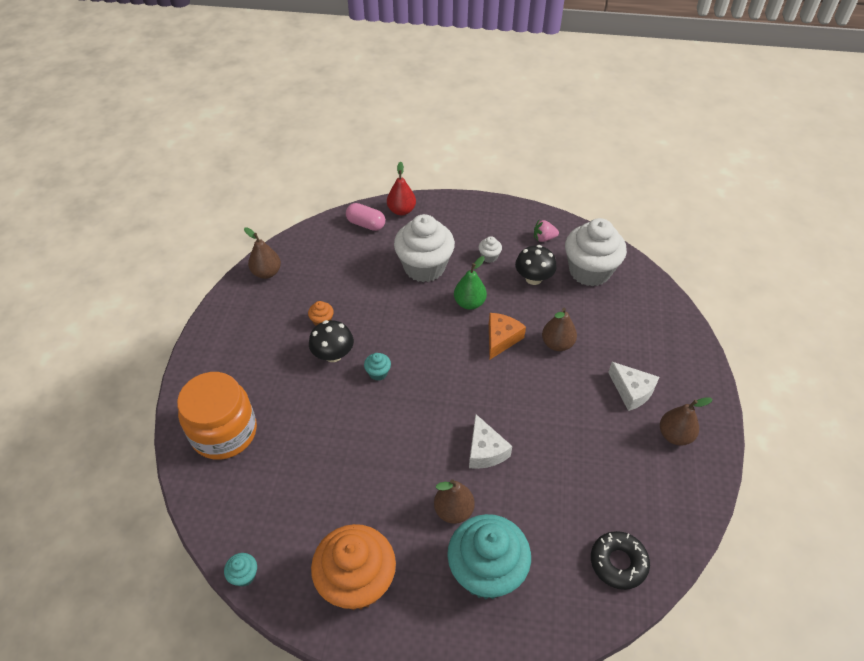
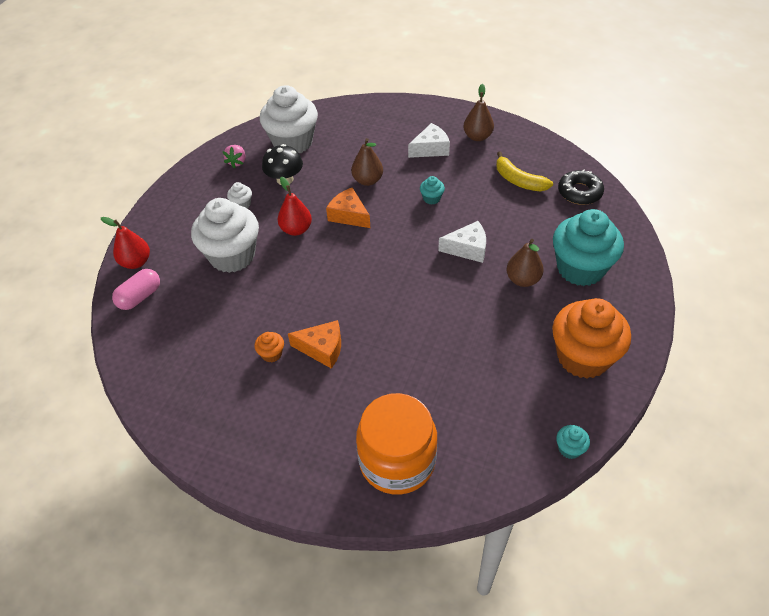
camera: 75 degrees left, 0 degrees up
brown pear [244,227,281,279] -> none
black mushroom [309,320,354,362] -> orange cheese [288,320,341,369]
turquoise cupcake [364,353,391,381] -> turquoise cupcake moved to [420,176,445,204]
green pear [454,256,487,310] -> red pear [278,177,312,236]
none -> yellow banana [496,151,553,191]

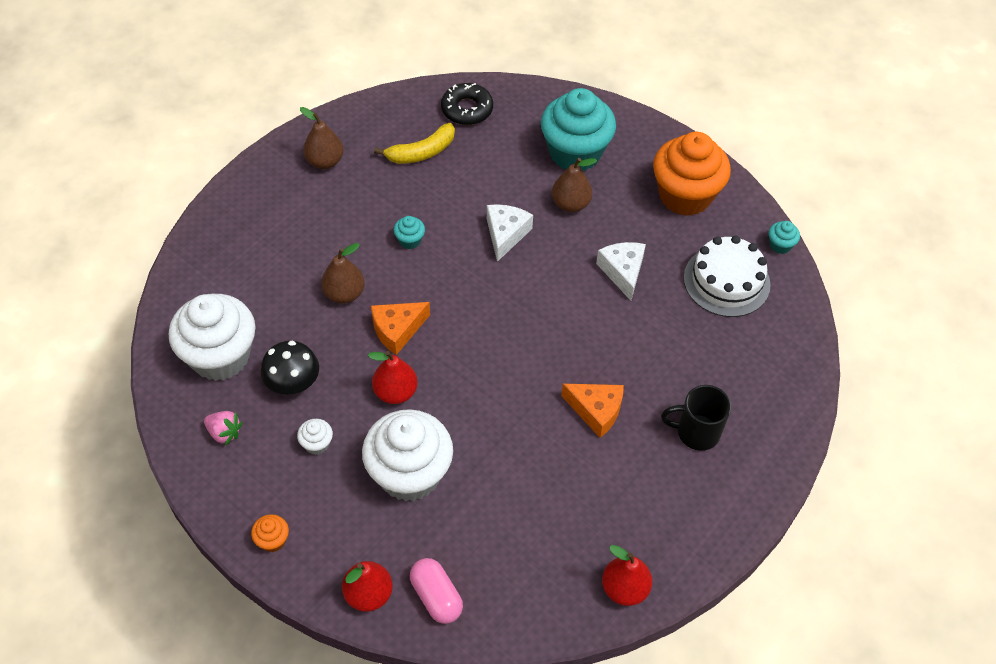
camera: 75 degrees left, 5 degrees up
orange cupcake [254,332,284,362] -> orange cupcake moved to [251,514,289,552]
orange cheese [288,320,341,369] -> orange cheese turned 90 degrees clockwise [561,384,624,438]
orange jar [356,393,437,495] -> none
white cheese [408,123,450,158] -> white cheese moved to [596,242,646,301]
none -> red pear [602,545,652,606]
none -> black mug [661,385,731,451]
none -> white cake [684,235,771,317]

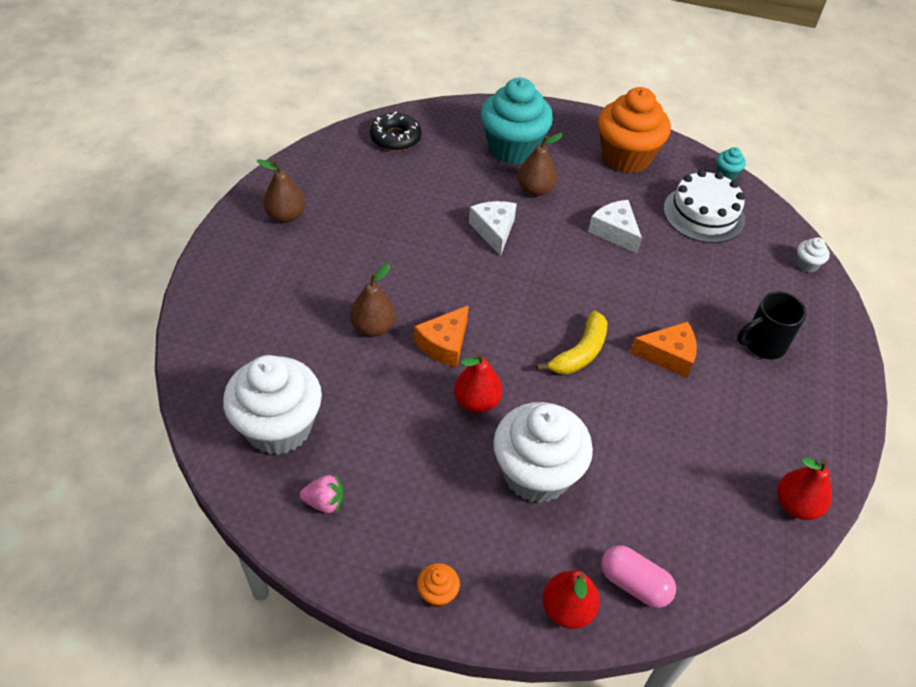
camera: 25 degrees left, 5 degrees down
black mushroom [261,341,319,395] -> none
white cupcake [297,419,333,455] -> white cupcake moved to [796,237,830,272]
yellow banana [374,123,455,164] -> yellow banana moved to [536,310,607,374]
turquoise cupcake [394,216,425,249] -> none

